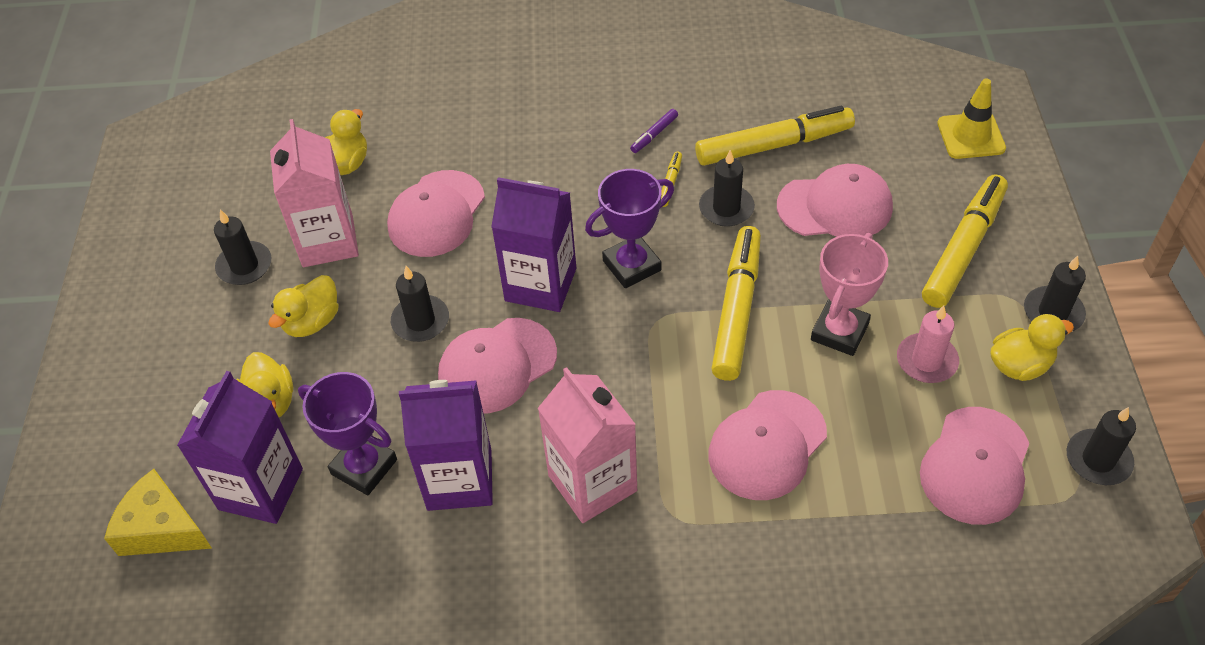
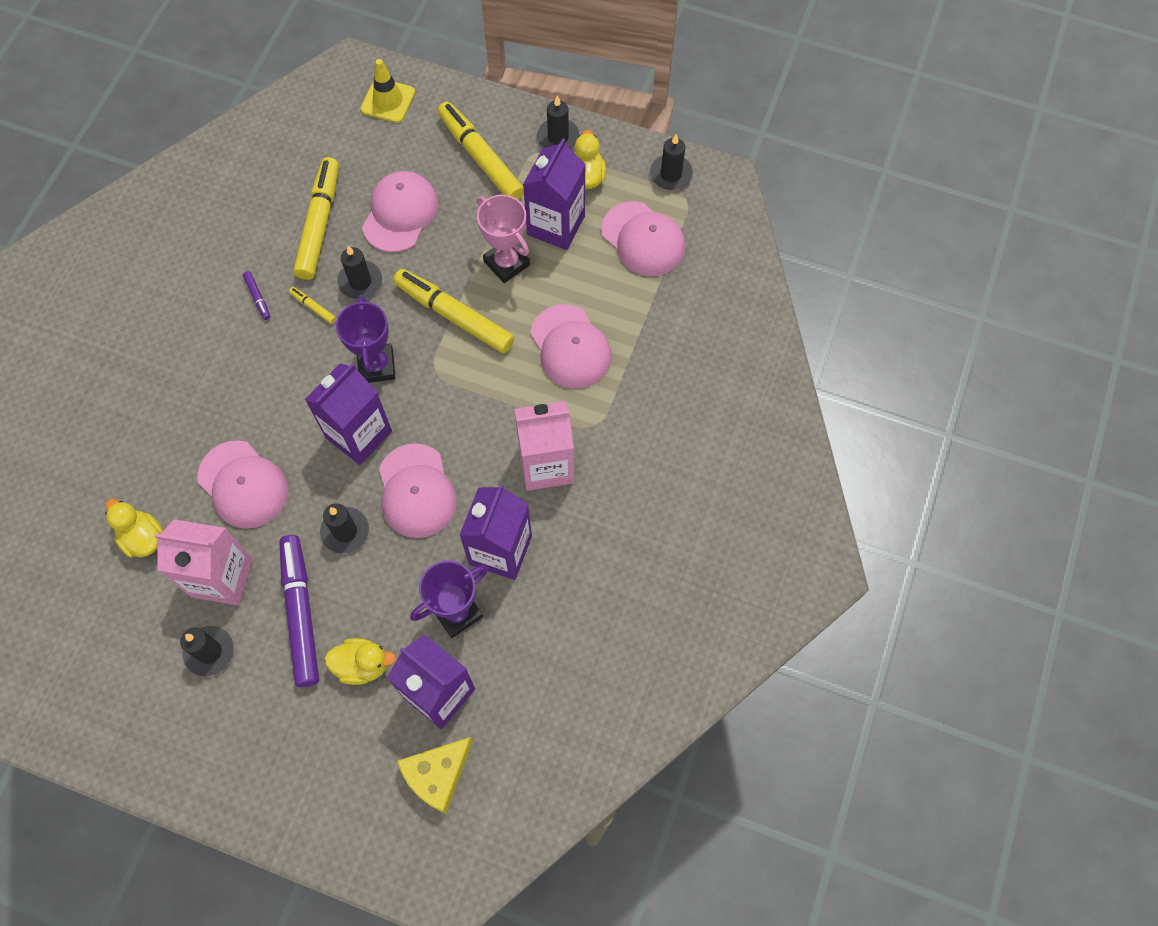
camera: 70 degrees left, 15 degrees up
yellow duck [269,275,338,337] -> purple marker [279,535,319,687]
pink candle [897,306,959,383] -> purple carton [523,138,586,250]

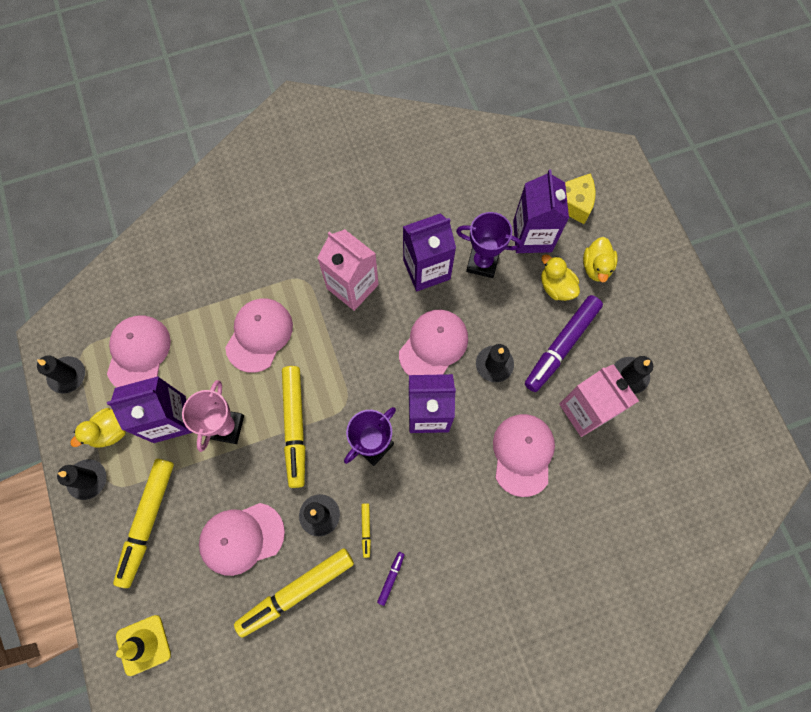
camera: 130 degrees left, 5 degrees up
yellow duck [105,499,163,557] -> yellow duck moved to [583,237,618,282]

